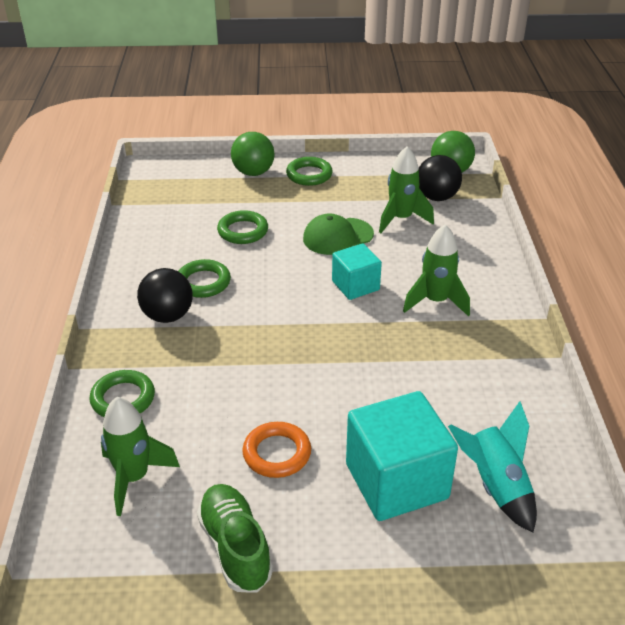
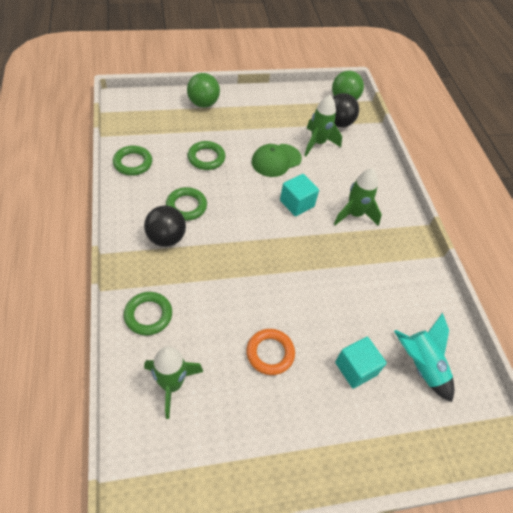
camera: 15 degrees left, 15 degrees up
green shoe [197,484,273,593] -> none
green ring [286,157,333,186] -> green ring moved to [113,145,152,176]
turquoise cube [346,391,458,521] -> turquoise cube [335,337,387,389], size x0.58

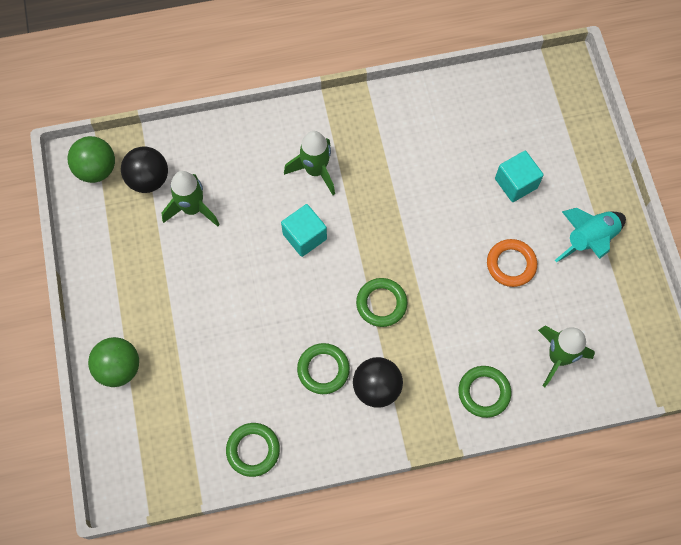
camera: 85 degrees left, 15 degrees up
green ring [188,141,225,170] -> green ring moved to [356,278,408,327]
green cap [252,144,302,177] -> none
turquoise rocket [394,313,454,402] -> turquoise rocket moved to [555,208,626,262]

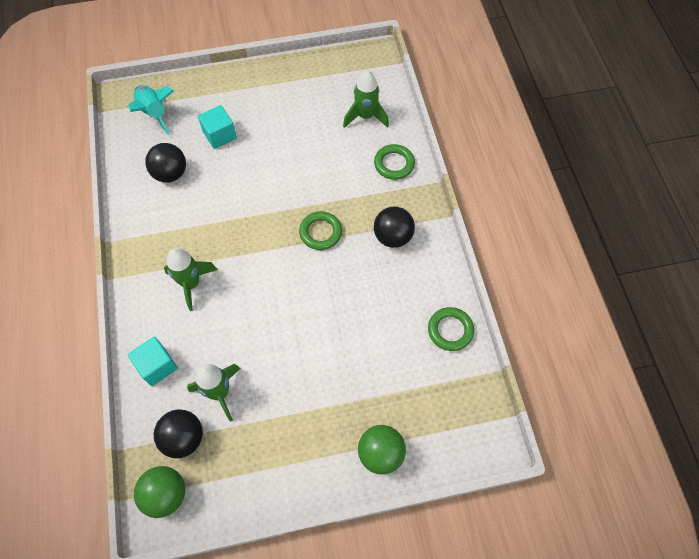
camera: 90 degrees left, 5 degrees down
turquoise cube [281,204,327,257] -> turquoise cube moved to [128,337,178,386]
green ring [297,343,350,394] -> none
orange ring [487,239,537,287] -> none
turquoise rocket [555,208,626,262] -> turquoise rocket moved to [128,85,174,135]
none -> black ball [145,143,186,183]

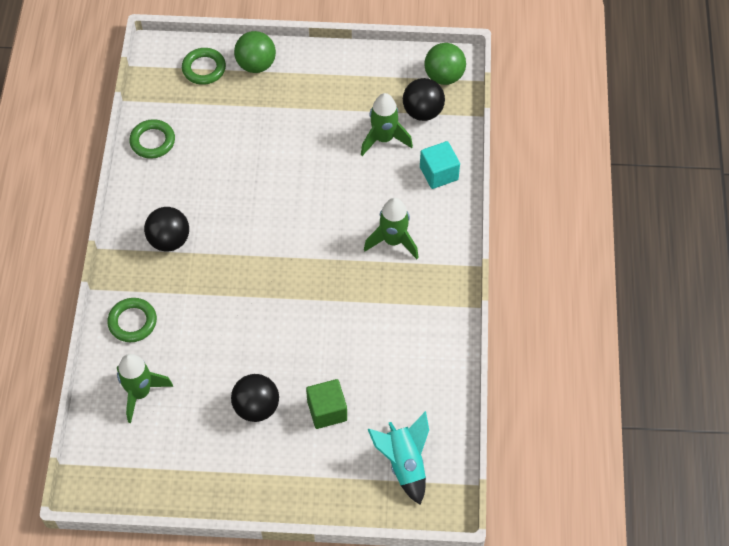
camera: 165 degrees left, 5 degrees down
black ball [145,143,186,183] -> black ball moved to [231,374,279,422]
turquoise cube [198,105,237,149] -> green cube [306,379,347,429]
green ring [299,211,342,250] -> green ring moved to [182,48,226,85]

